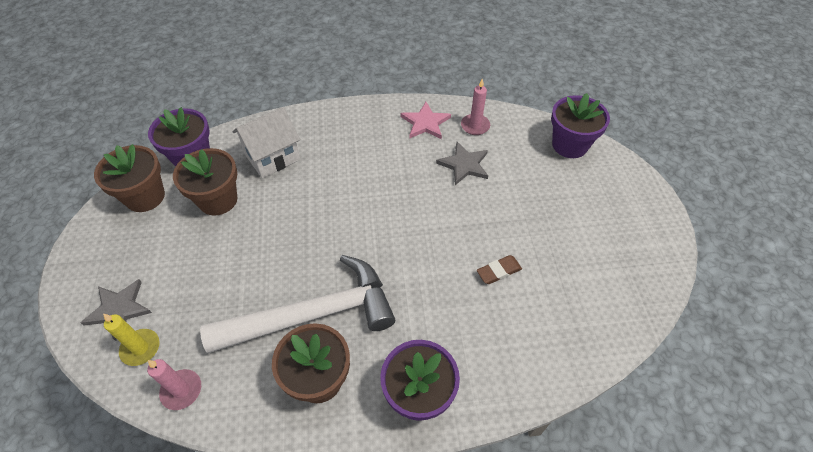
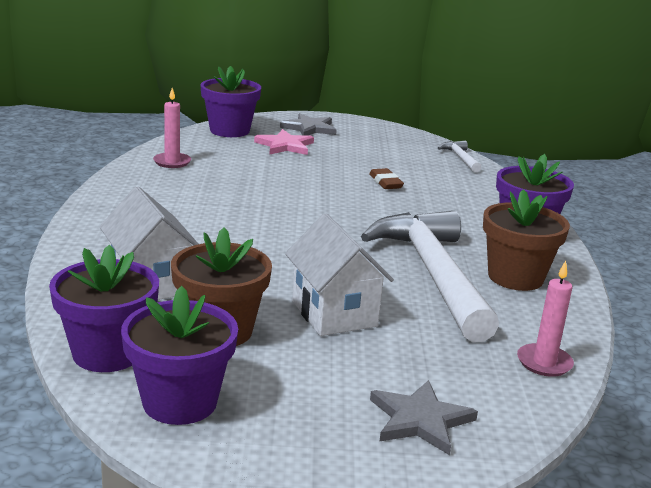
camera: 85 degrees left, 30 degrees down
brown flower pot [94,144,165,212] -> purple flower pot [121,286,238,425]
yellow candle [103,314,160,366] -> none
pink star [401,102,451,139] -> pink star moved to [254,129,314,155]
grey star [436,142,488,185] -> grey star moved to [280,113,337,136]
none -> white house [285,213,394,336]
none -> white hammer [438,141,481,172]

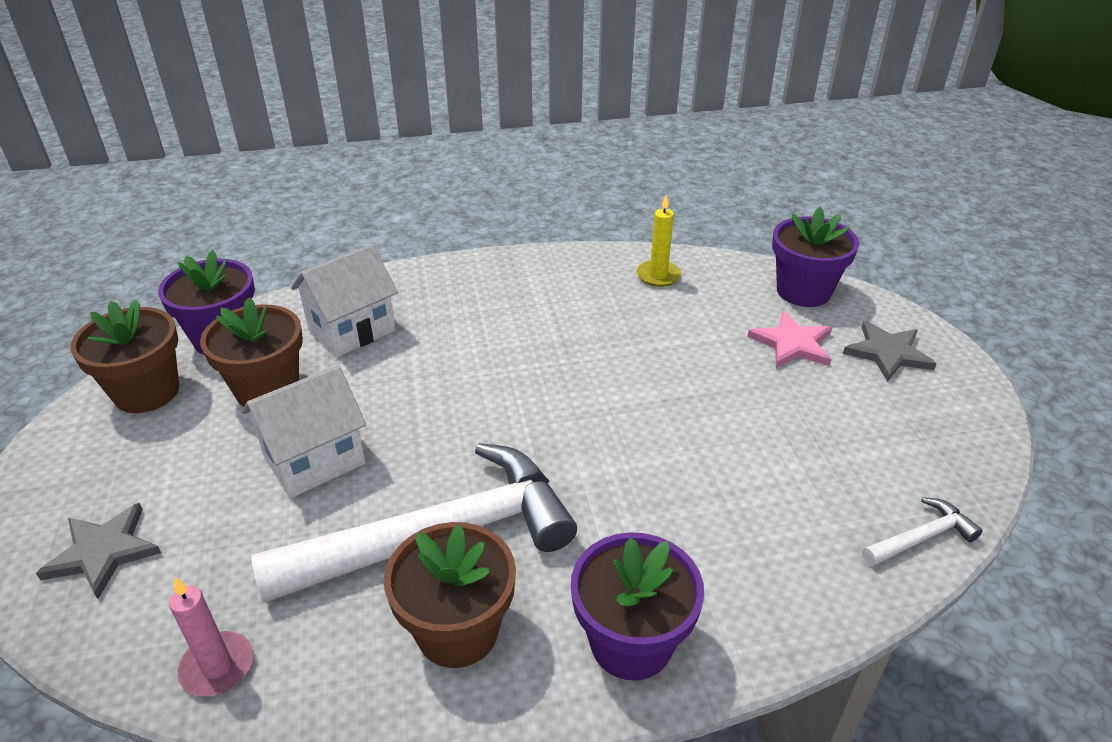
camera: 80 degrees right, 15 degrees up
purple flower pot [121,286,238,425] -> brown flower pot [70,300,179,413]
pink candle [153,88,191,168] -> yellow candle [637,195,681,287]
brown eraser [369,168,404,189] -> none

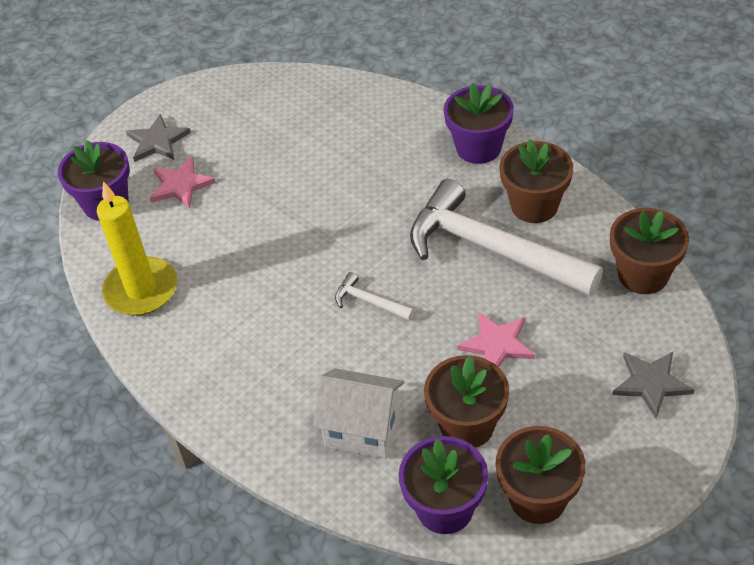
camera: 120 degrees left, 10 degrees up
pink candle [169,577,253,697] -> brown flower pot [610,208,689,294]
white house [242,365,366,498] -> pink star [457,312,535,367]
yellow candle [637,195,681,287] -> yellow candle [97,181,177,316], size x1.82
white hammer [862,497,983,566] -> white hammer moved to [335,272,415,321]

